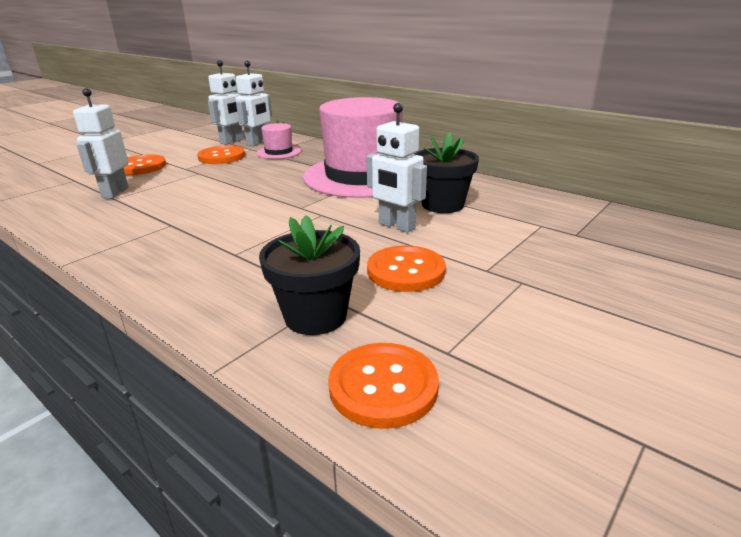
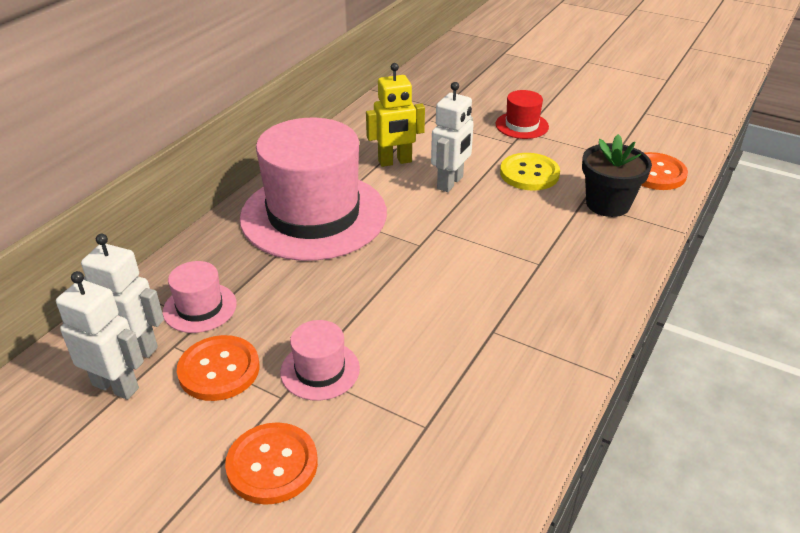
camera: 100 degrees left, 10 degrees up
white robot [73,88,129,198] -> none
orange button [367,246,446,292] -> yellow button [500,153,560,191]
black flower pot [414,132,479,213] -> yellow robot [366,63,425,167]
none -> pink hat [280,320,360,401]
none -> red hat [495,90,549,139]

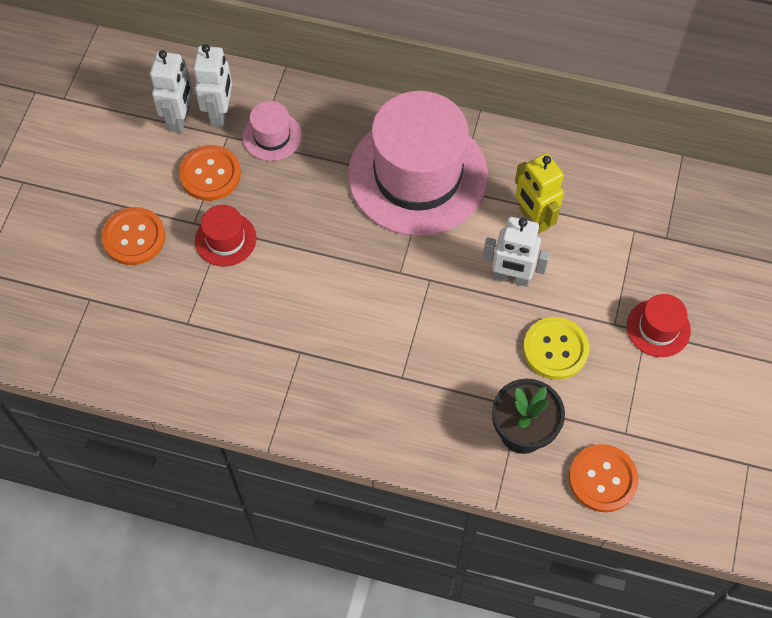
camera: 75 degrees right, 25 degrees up
pink hat [280,320,360,401] -> red hat [195,205,256,267]

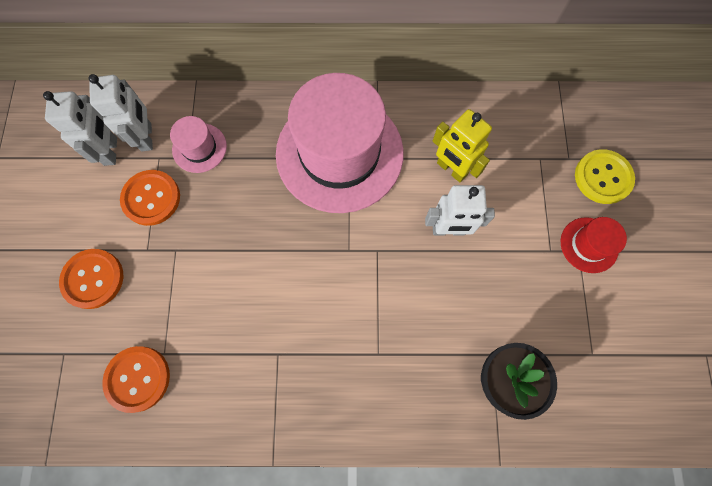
camera: 15 degrees left, 10 degrees up
red hat [195,205,256,267] -> none
yellow button [523,317,589,380] -> yellow button moved to [575,149,635,204]
orange button [569,444,638,513] -> orange button moved to [102,346,170,413]

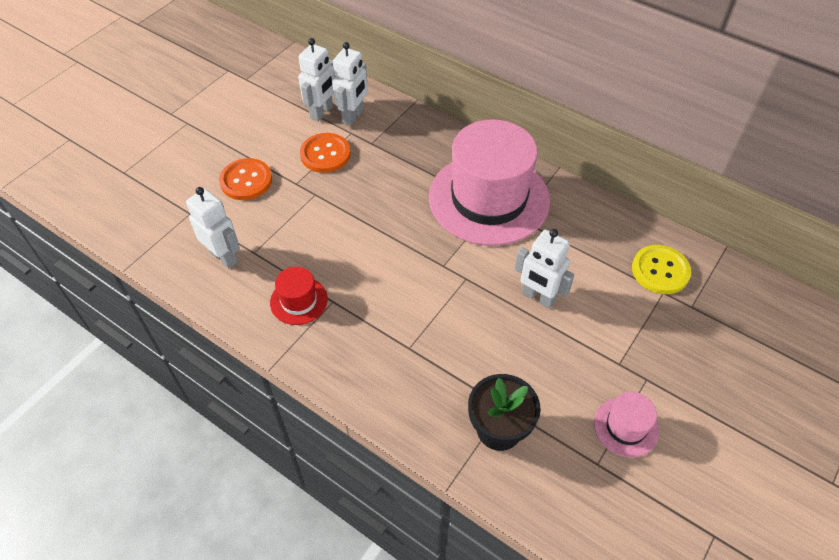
camera: 35 degrees right, 20 degrees down
orange button [102,346,170,413] -> white robot [186,187,240,269]
pink hat [170,116,227,173] -> pink hat moved to [594,392,659,458]
yellow robot [433,109,492,182] -> none
red hat [561,217,627,273] -> red hat moved to [270,267,328,325]
yellow button [575,149,635,204] -> yellow button moved to [632,245,691,294]

